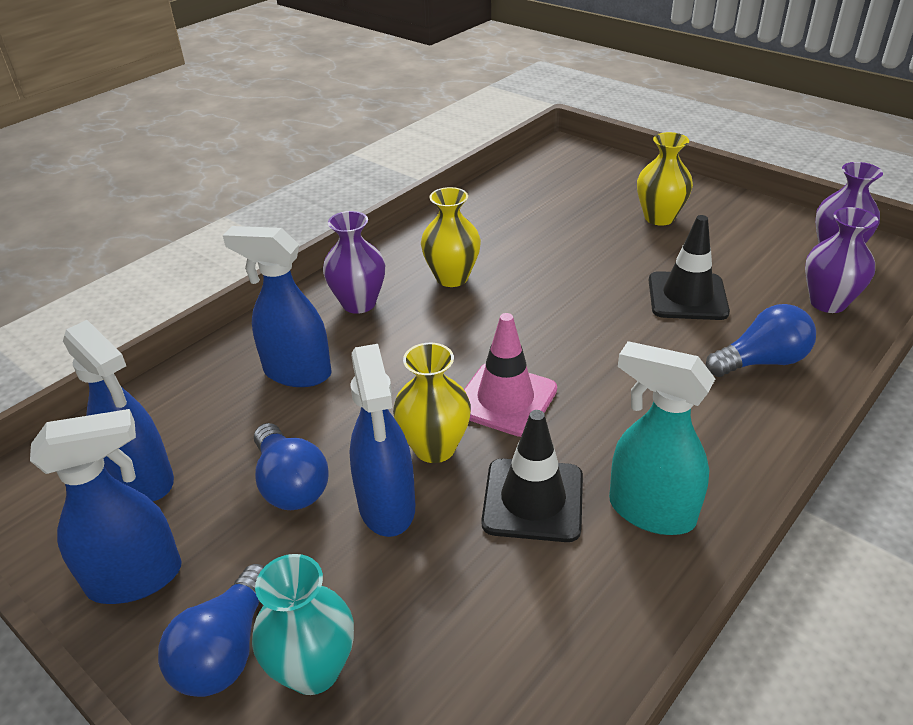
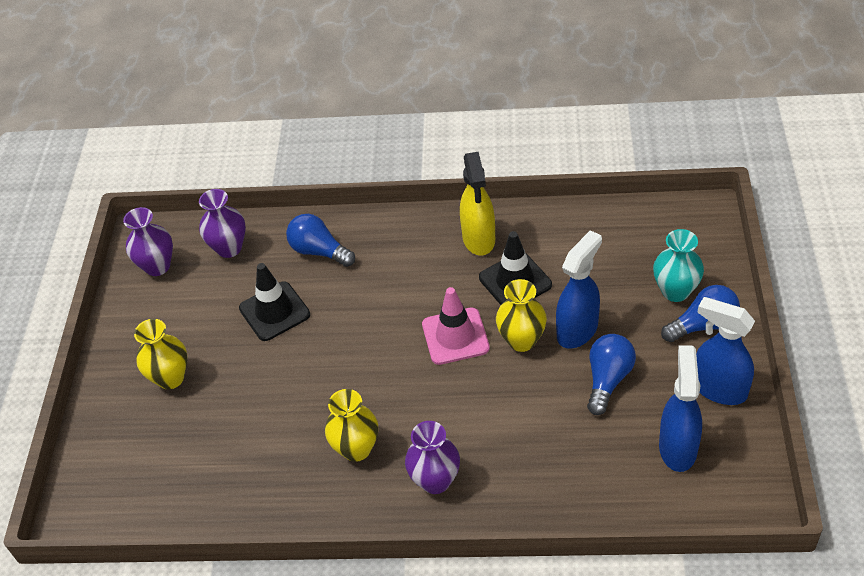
camera: 125 degrees left, 10 degrees up
blue spray bottle [223,226,332,387] -> none
turquoise spray bottle [609,341,715,535] -> yellow spray bottle [460,152,495,256]

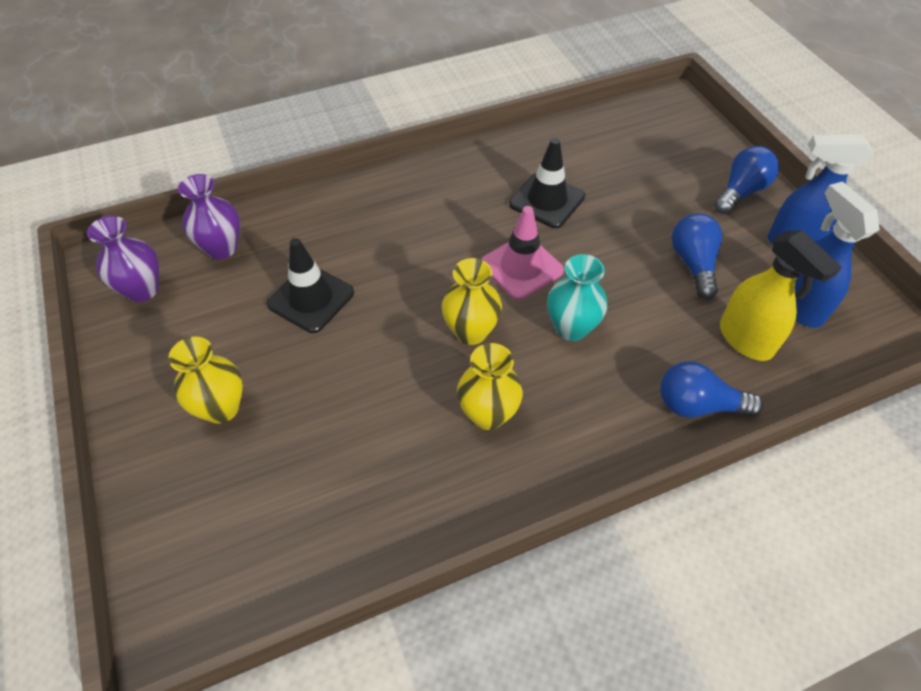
camera: 30 degrees left, 5 degrees up
blue light bulb [286,214,355,267] -> blue light bulb moved to [660,361,763,418]
purple vase [405,421,460,494] -> none
yellow spray bottle [460,152,495,256] -> yellow spray bottle moved to [720,230,842,361]
yellow vase [496,279,547,352] -> yellow vase moved to [442,258,502,345]
blue spray bottle [556,230,602,349] -> none
turquoise vase [653,229,704,302] -> turquoise vase moved to [547,254,607,341]

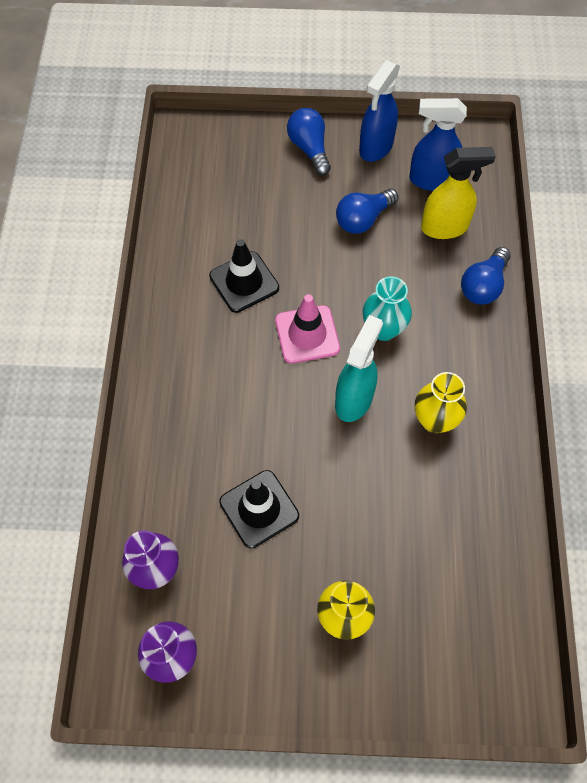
camera: 65 degrees left, 10 degrees up
yellow vase [442,258,502,345] -> turquoise spray bottle [335,315,383,422]
blue light bulb [671,213,722,299] -> blue light bulb turned 60 degrees counterclockwise [336,189,398,234]

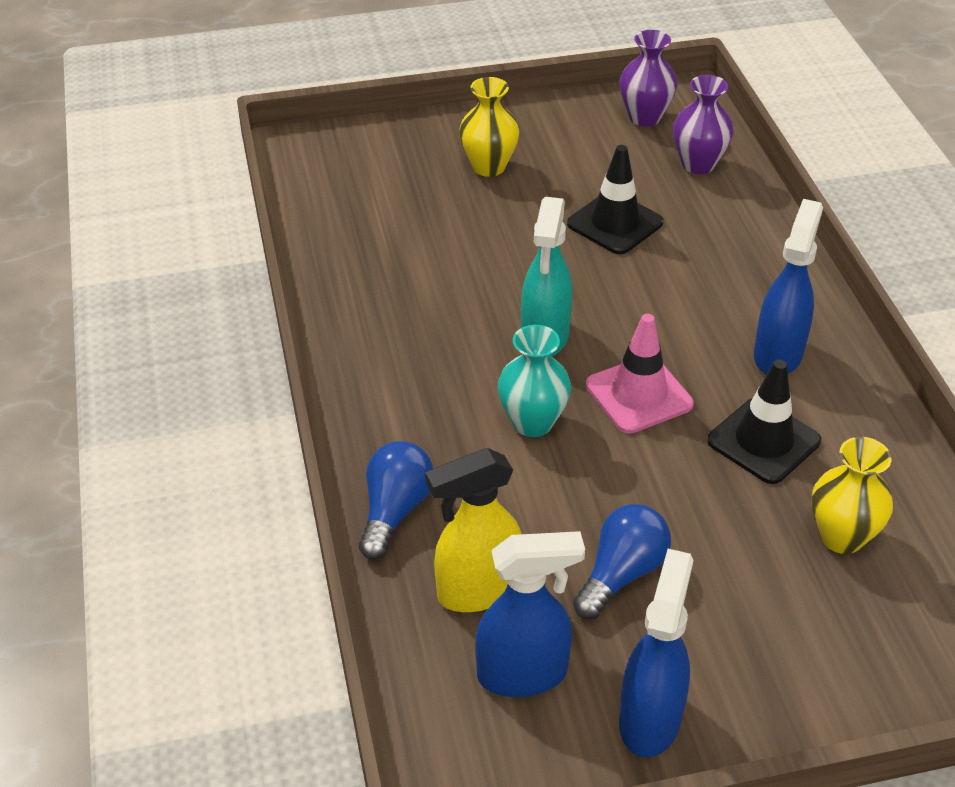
camera: 165 degrees right, 20 degrees down
blue light bulb [287,108,331,176] -> none
yellow vase [415,372,467,433] -> yellow vase moved to [812,437,893,554]
none -> blue spray bottle [754,199,823,374]

